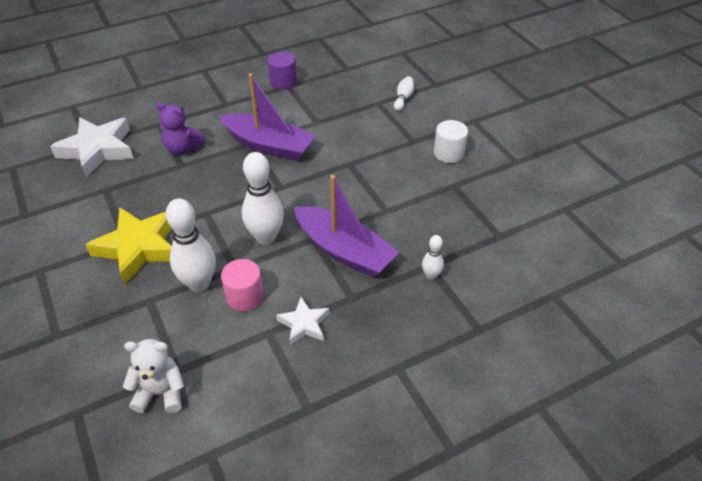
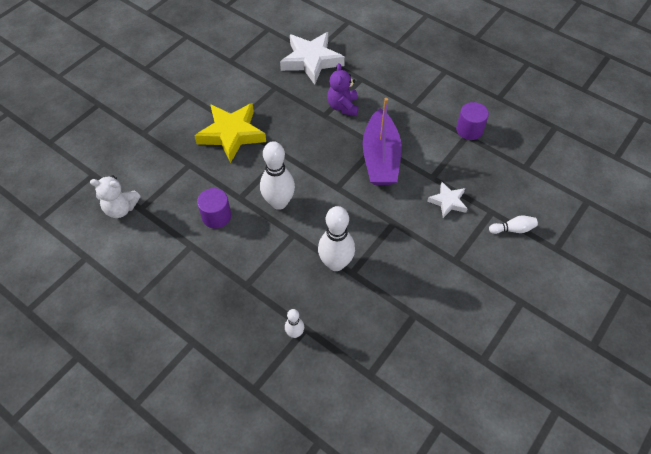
camera: 65 degrees right, 10 degrees up
white teddy bear [123,339,184,413] -> white teddy bear turned 120 degrees clockwise [90,175,141,218]
white bowling pin [166,198,216,292] -> white bowling pin moved to [318,206,355,271]
pink cylinder [221,259,264,311] -> purple cylinder [197,188,231,229]
white star [276,297,330,345] -> white star moved to [427,182,468,218]
purple boat [294,175,399,277] -> none
white cylinder [434,120,468,163] -> none

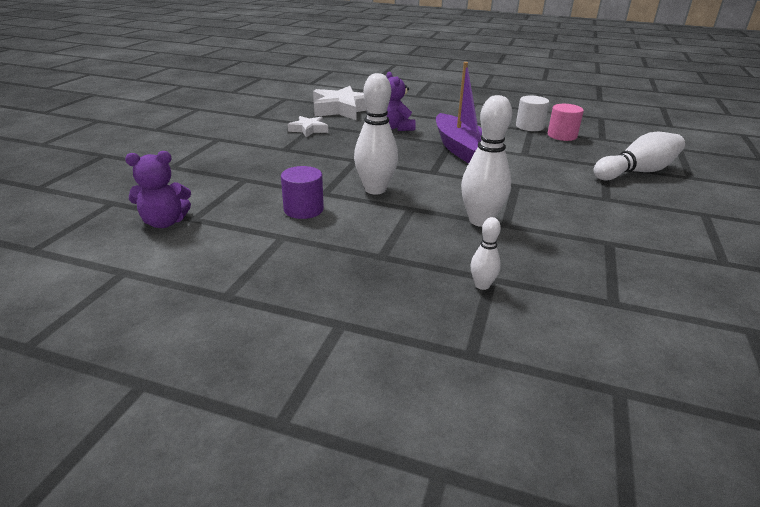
camera: 20 degrees left, 25 degrees down
white teddy bear [90,175,141,218] -> purple teddy bear [125,151,191,228]
yellow star [194,103,266,163] -> none
white star [427,182,468,218] -> white star moved to [288,116,328,137]
purple cylinder [456,102,489,140] -> white cylinder [516,96,549,131]
white bowling pin [489,216,538,234] -> white bowling pin [594,132,685,180], size x1.97
none -> pink cylinder [548,104,584,141]

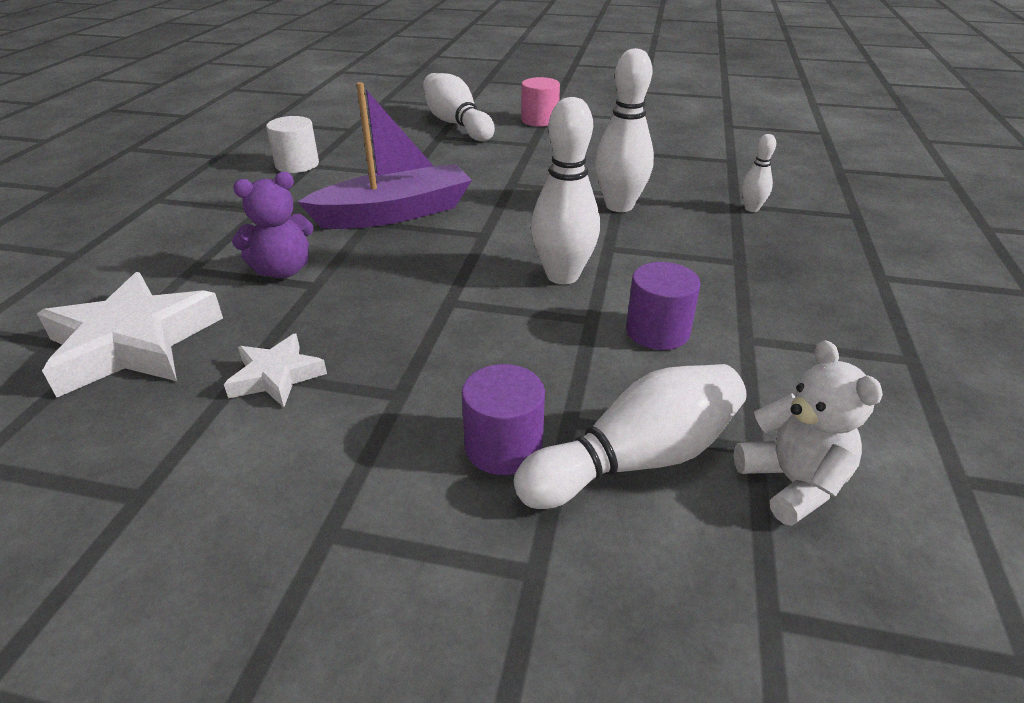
camera: 95 degrees left, 5 degrees up
purple teddy bear [125,151,191,228] -> white teddy bear [734,340,883,526]
pink cylinder [548,104,584,141] -> pink cylinder moved to [521,77,560,127]
none -> purple cylinder [462,364,545,475]
none -> white bowling pin [514,364,747,509]

